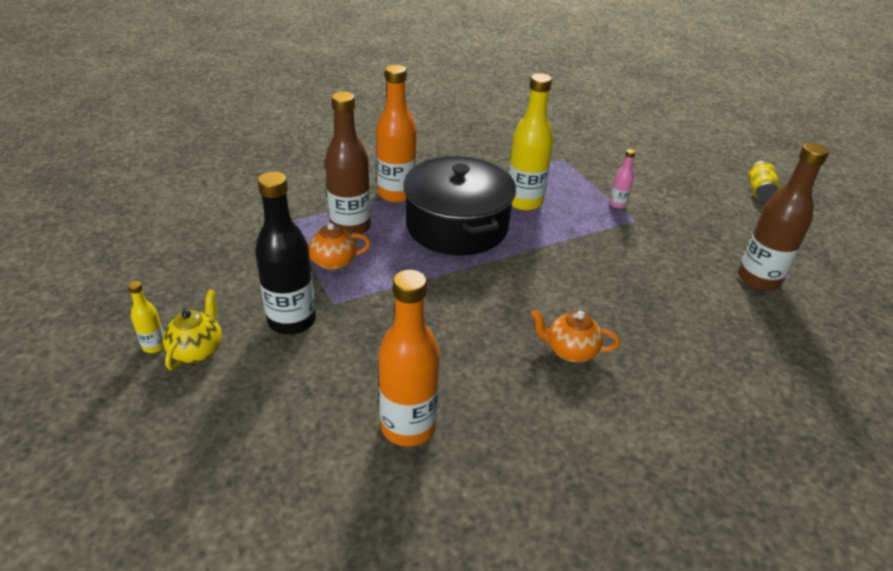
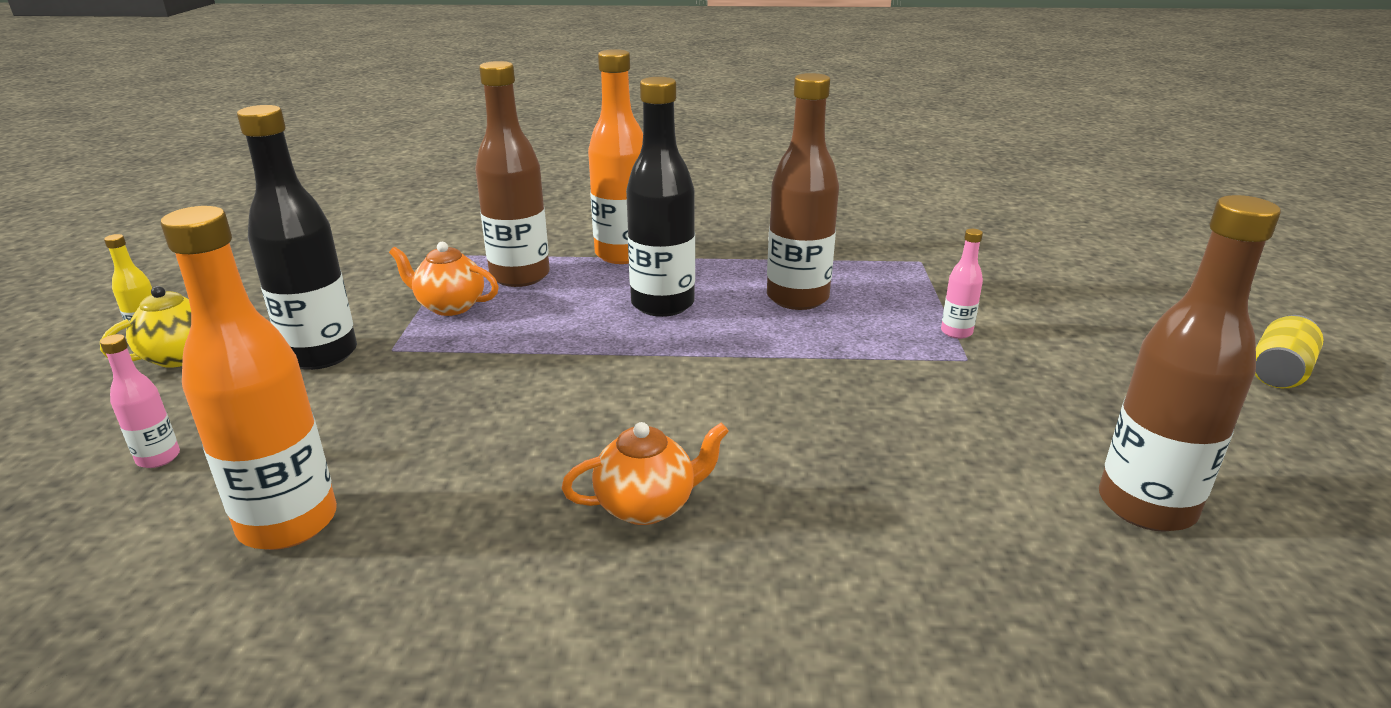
camera: 30 degrees right, 10 degrees down
black pot [403,156,516,255] -> black bottle [626,77,695,317]
yellow bottle [508,73,553,211] -> brown bottle [767,73,839,310]
orange teapot [531,310,620,362] -> orange teapot turned 120 degrees clockwise [561,422,729,525]
none -> pink bottle [100,334,180,468]

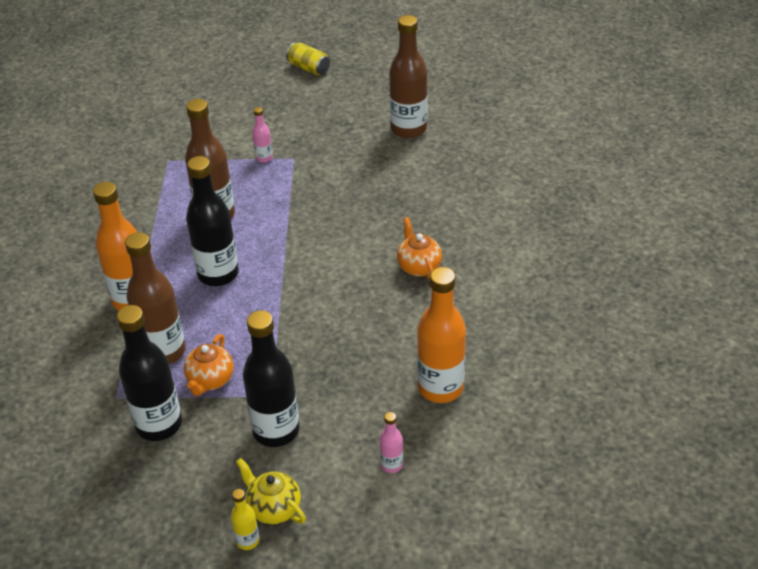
camera: 90 degrees left, 15 degrees up
none -> black bottle [117,305,182,441]

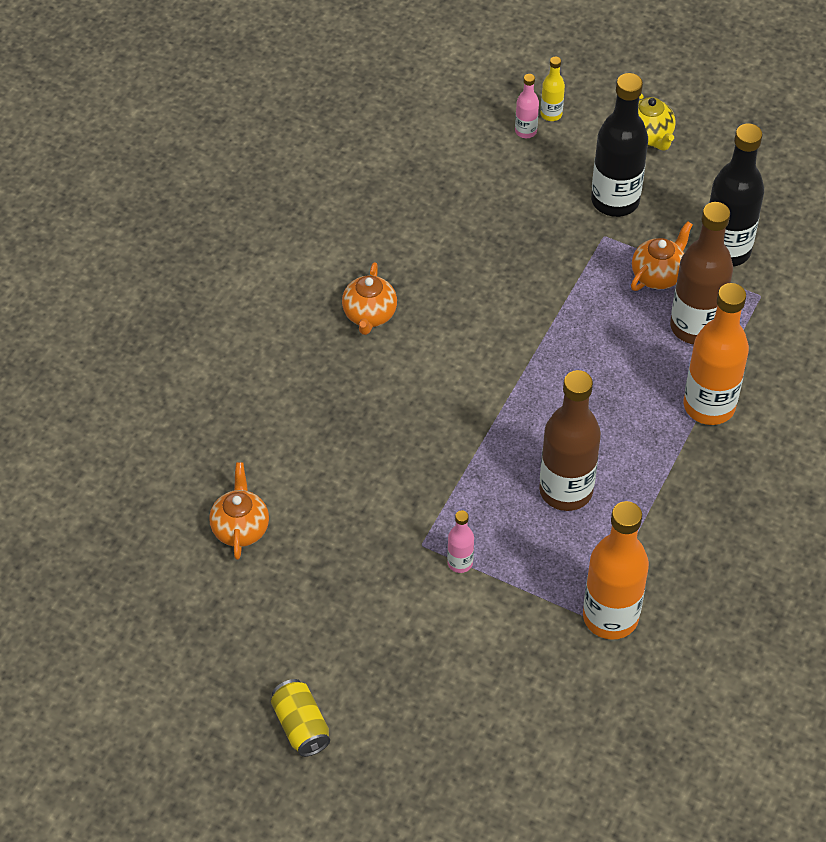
camera: 155 degrees left, 10 degrees up
black bottle [186,156,239,286] -> none
yellow bottle [231,489,259,550] -> yellow bottle moved to [540,57,565,121]
brown bottle [389,15,427,138] -> orange teapot [209,462,269,560]
orange bottle [417,267,466,403] -> orange bottle moved to [583,501,649,640]

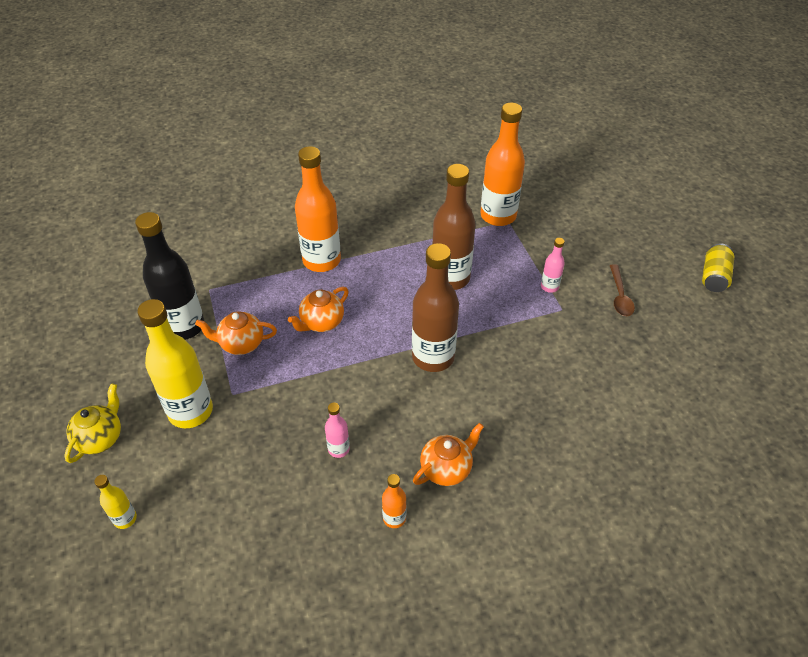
camera: 135 degrees left, 5 degrees down
orange teapot [209,462,269,560] -> orange teapot moved to [288,287,349,332]
pink bottle [515,74,539,138] -> pink bottle moved to [325,403,350,458]
black bottle [591,73,648,217] -> yellow bottle [137,299,213,428]
brown bottle [670,202,733,344] -> brown bottle moved to [412,243,459,372]
none -> orange bottle [382,474,406,528]
none -> brown spoon [610,264,635,316]

